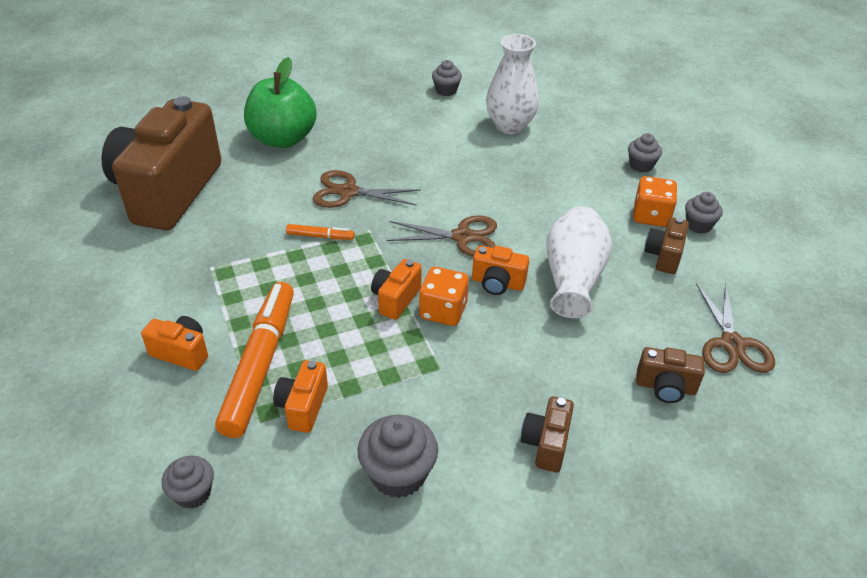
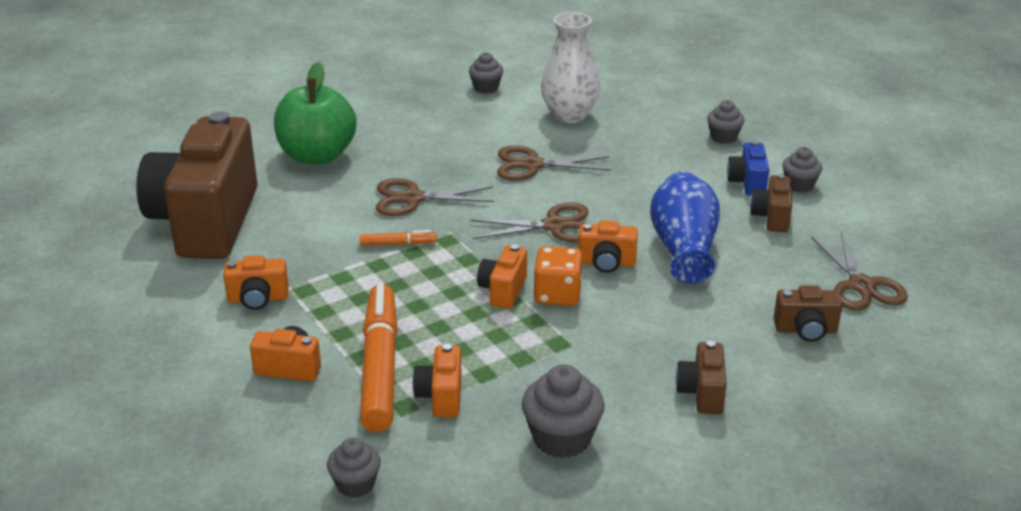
camera: 10 degrees left, 10 degrees down
white vase [547,206,612,318] -> blue vase [650,172,720,284]
orange dice [633,176,677,227] -> blue camera [727,141,769,196]
none -> orange camera [223,255,289,310]
none -> brown scissors [497,145,611,180]

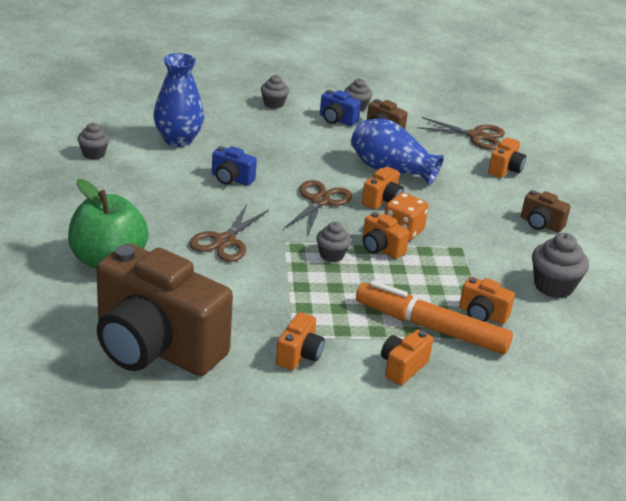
camera: 65 degrees left, 0 degrees up
grey cupcake [327,438,381,498] -> grey cupcake moved to [316,222,351,262]
orange marker [360,230,437,246] -> none
brown scissors [497,145,611,180] -> blue camera [212,146,257,186]
white vase [541,12,601,123] -> blue vase [153,53,204,147]
brown camera [773,285,843,342] -> orange camera [488,137,526,178]

